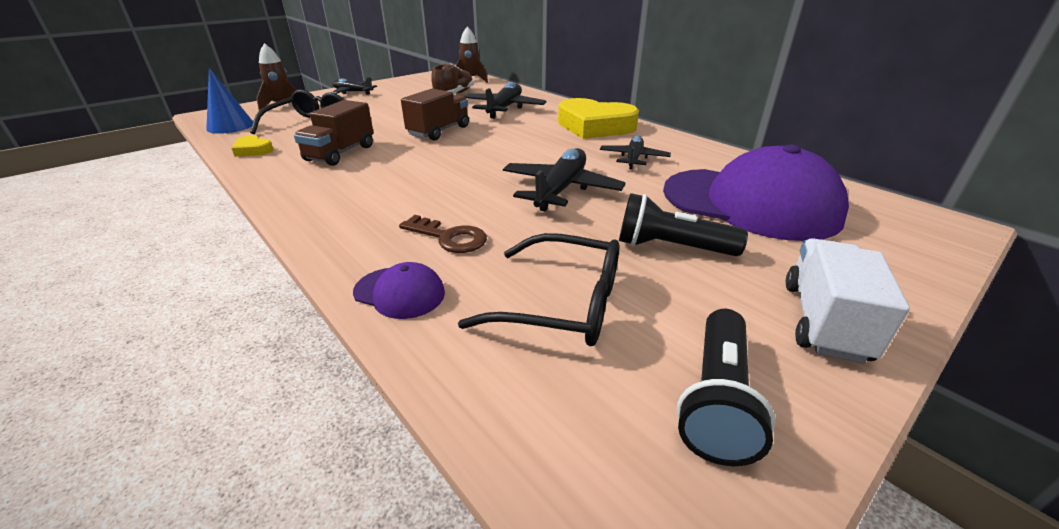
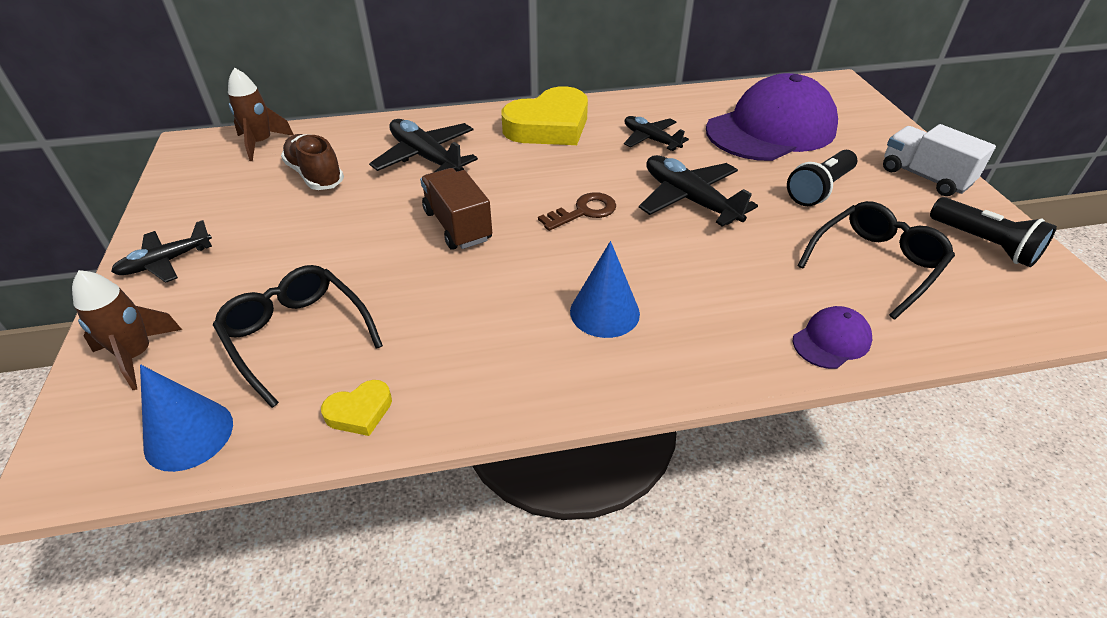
camera: 60 degrees left, 10 degrees up
brown truck [294,100,374,166] -> none
brown key [399,215,487,253] -> brown key moved to [538,192,616,231]
none -> blue cone [570,241,640,338]

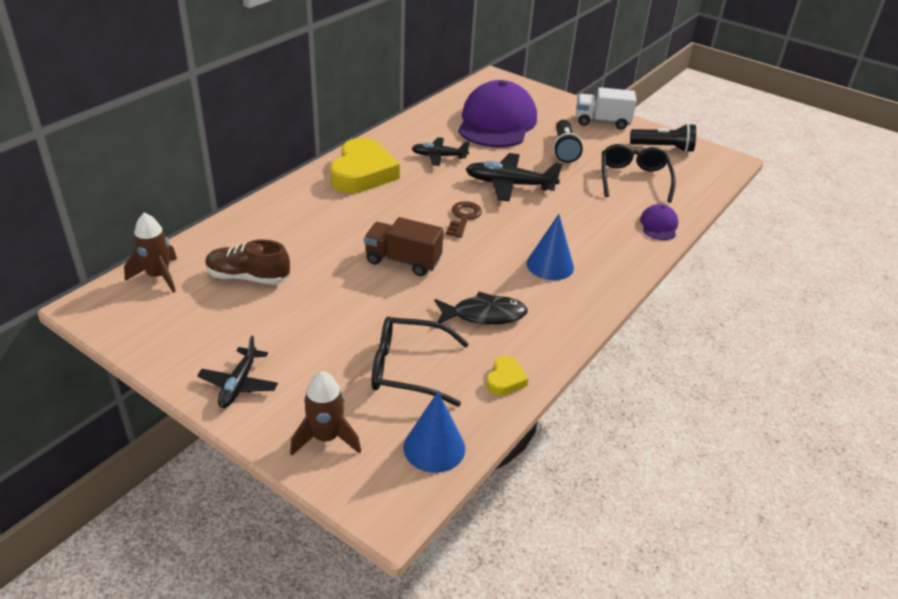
camera: 45 degrees left, 5 degrees down
black plane [369,119,478,172] -> none
none -> black fish [434,292,528,325]

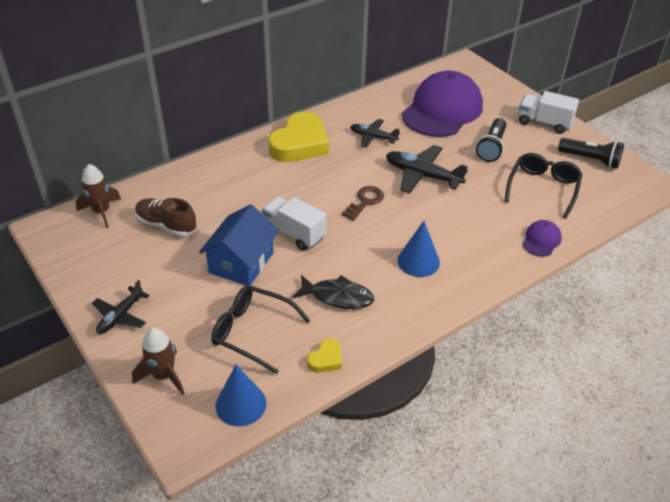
camera: 20 degrees right, 5 degrees up
brown truck [364,217,444,276] -> white truck [262,197,326,251]
none -> blue house [199,204,279,286]

